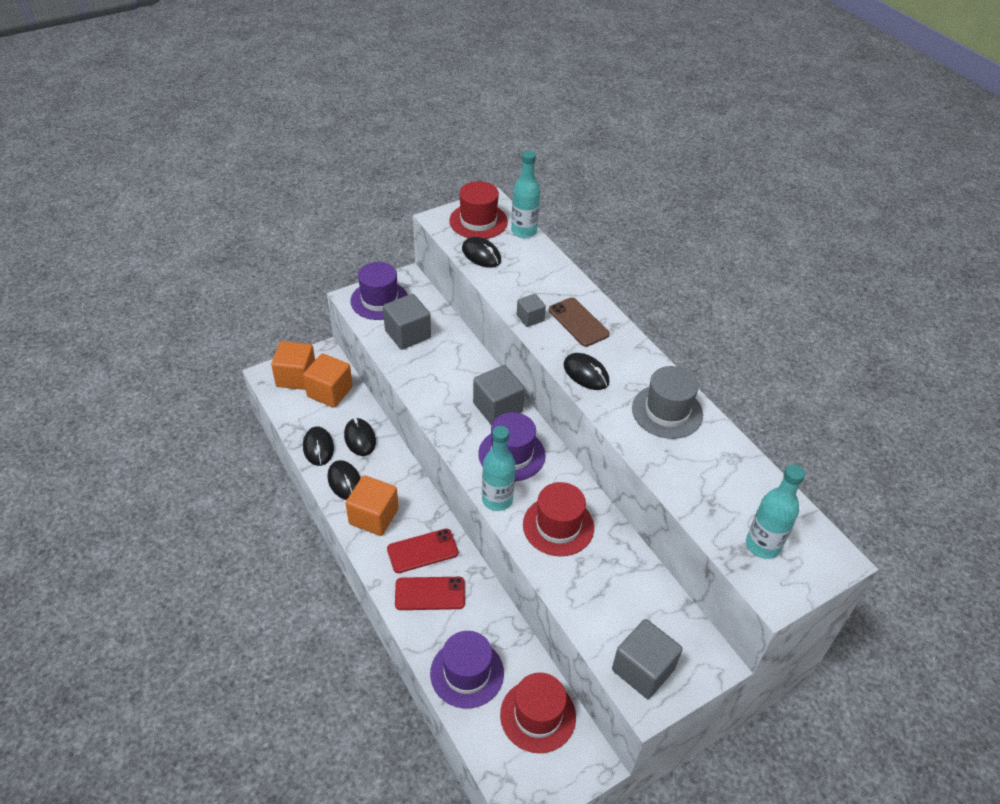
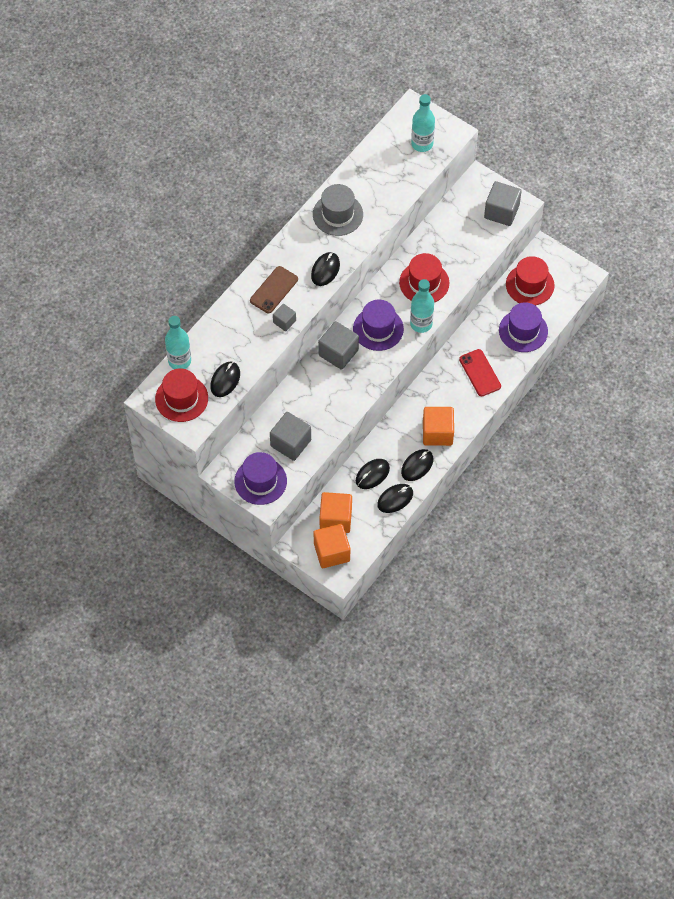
camera: 110 degrees left, 15 degrees up
red phone [387,529,458,573] -> none

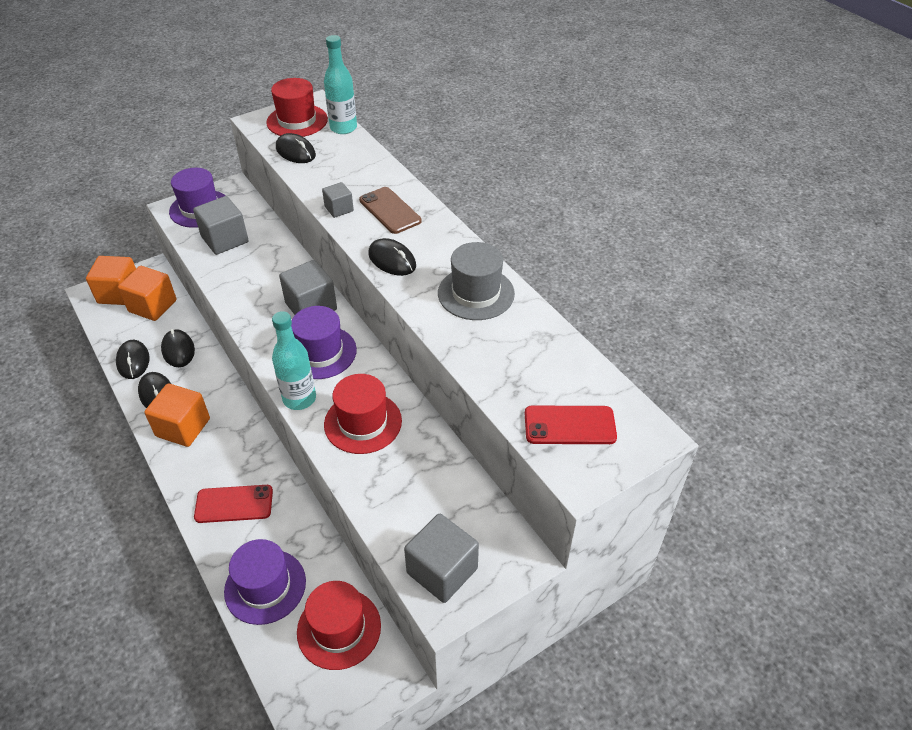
camera: 110 degrees right, 15 degrees down
turquoise bottle [411,94,435,152] -> red phone [525,406,617,444]

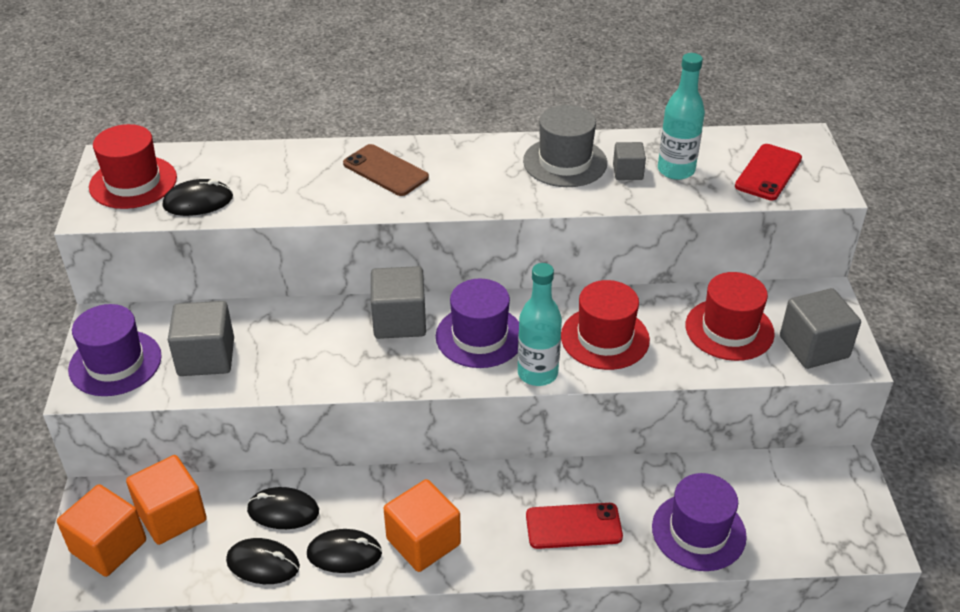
camera: 60 degrees left, 5 degrees down
red phone [194,485,273,523] -> red phone turned 60 degrees clockwise [526,503,623,549]
red hat [297,581,381,670] -> red hat moved to [686,272,775,361]
grey cube [322,182,354,218] -> grey cube moved to [613,142,646,180]
turquoise bottle [324,35,357,134] -> turquoise bottle moved to [658,53,705,180]
brown phone [359,187,422,234] -> brown phone turned 45 degrees clockwise [343,144,429,196]
black mouse [368,238,416,276] -> none

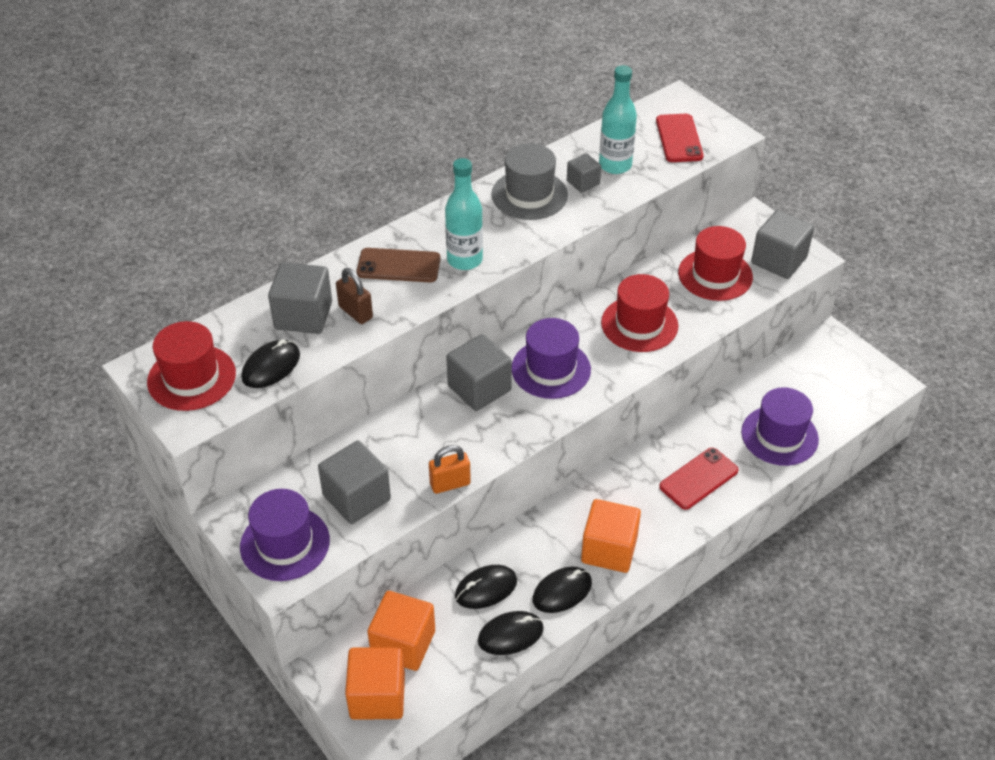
camera: 35 degrees left, 5 degrees up
turquoise bottle [518,263,562,386] -> turquoise bottle moved to [445,158,483,270]
none -> grey cube [268,262,332,334]
none -> brown padlock [336,268,373,324]
none -> orange padlock [429,445,471,494]

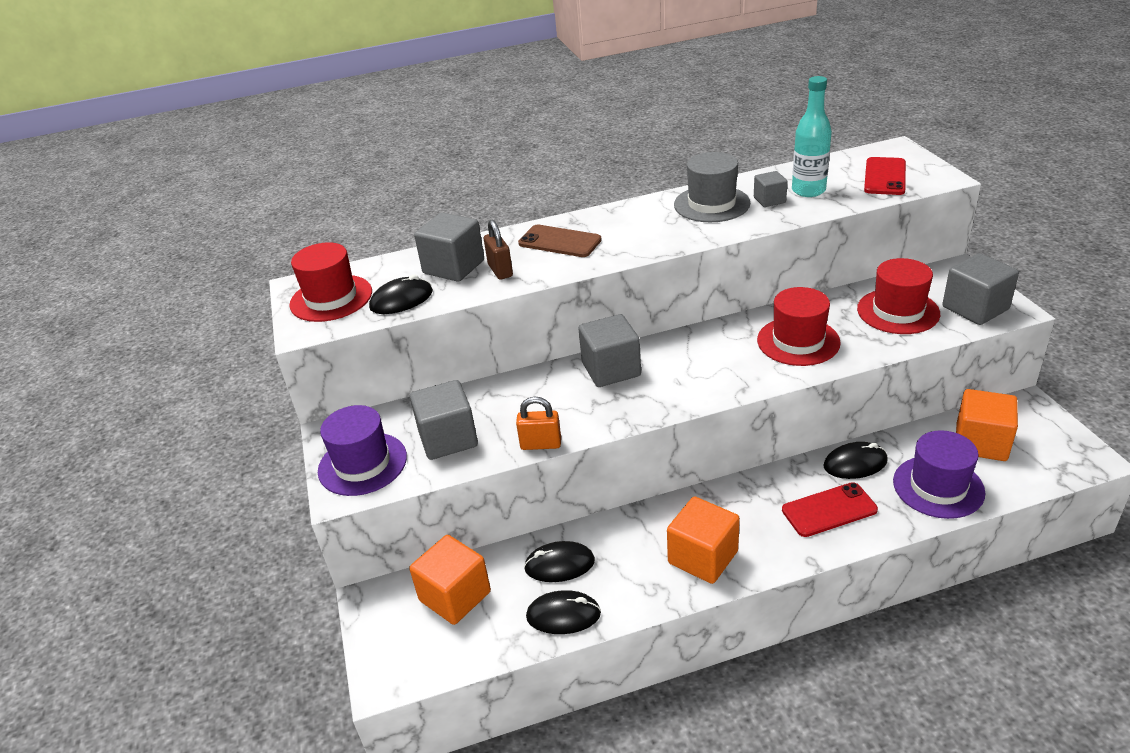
camera: 25 degrees right, 10 degrees down
orange cube [345,647,405,720] -> orange cube moved to [956,389,1018,461]
turquoise bottle [445,158,483,270] -> none
purple hat [512,318,591,399] -> none
black mouse [532,566,592,613] -> black mouse moved to [823,442,888,479]

